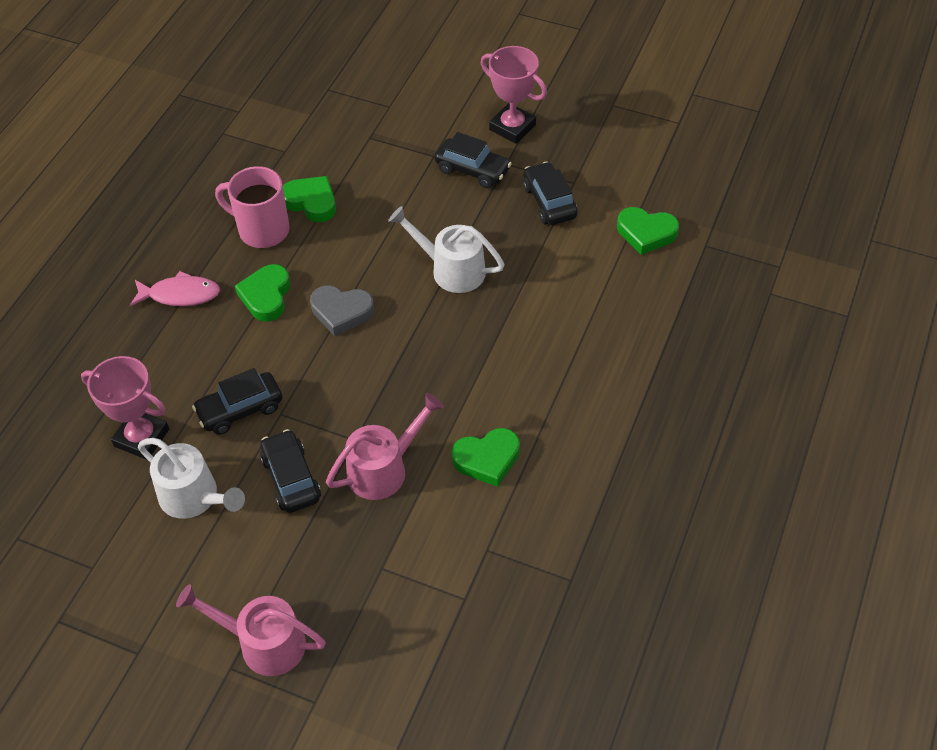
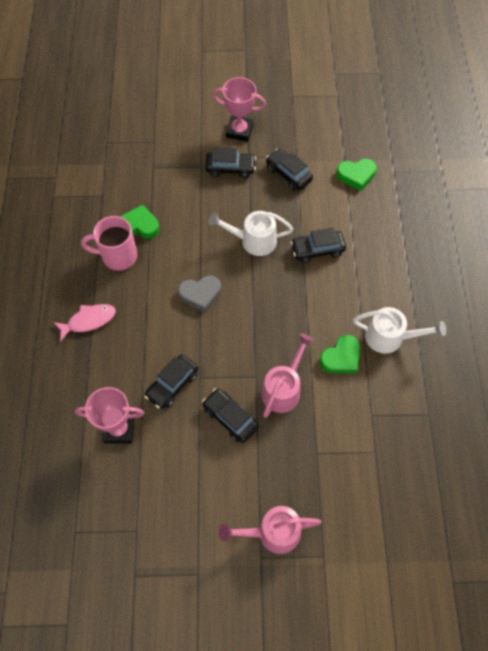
camera: 25 degrees left, 10 degrees up
white watering can [138,438,245,519] -> white watering can moved to [353,307,446,354]
green heart [235,264,290,322] -> none
none -> black car [291,227,346,263]

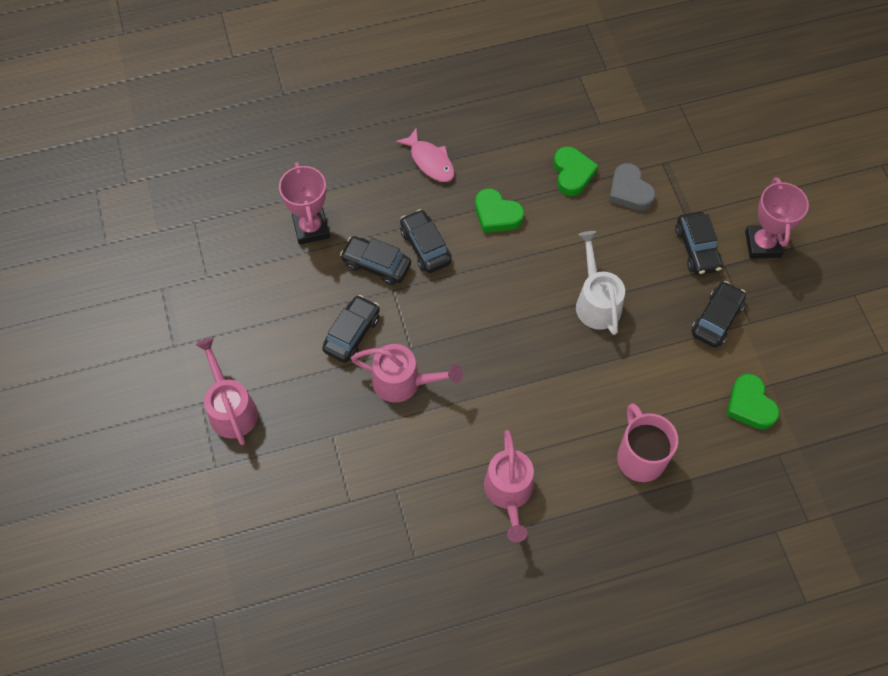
camera: 75 degrees right, 0 degrees up
pink mug [81,216,137,271] -> pink mug moved to [617,404,678,482]
grey heart [178,275,221,312] -> grey heart moved to [609,163,655,211]
black car [291,227,346,263] -> black car moved to [400,209,452,273]
green heart [320,335,360,373] -> green heart moved to [475,189,524,233]
white watering can [353,307,446,354] -> pink watering can [484,430,534,542]

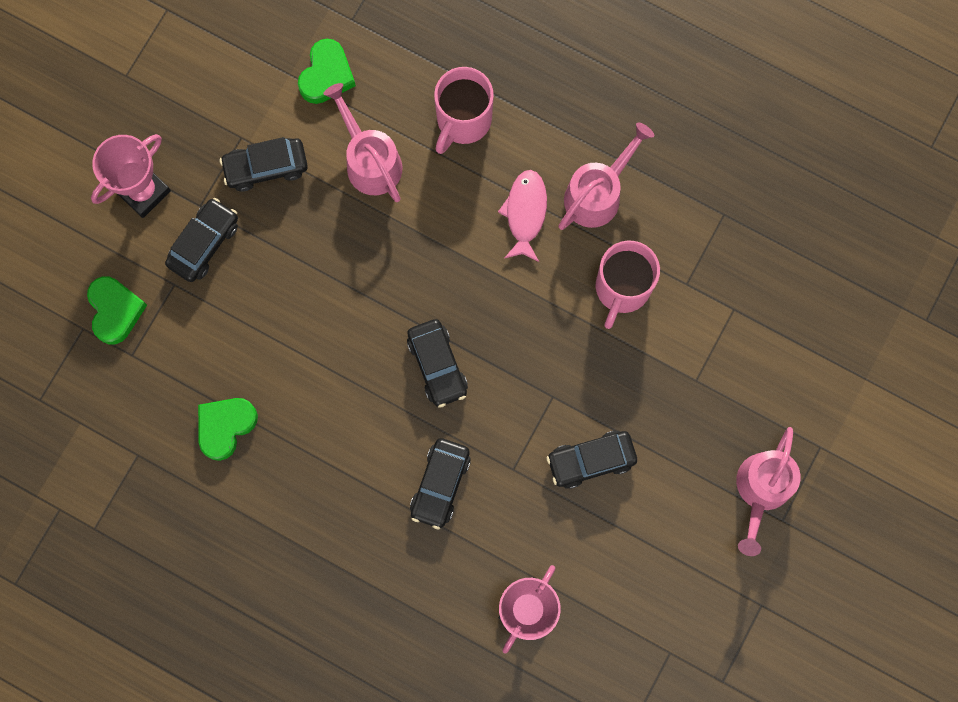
camera: 135 degrees left, 15 degrees up
black car [340,236,411,286] -> black car moved to [407,319,468,408]
pink watering can [351,344,463,403] -> pink watering can moved to [323,83,402,202]
pink fish [396,127,455,182] -> pink fish moved to [498,170,547,262]
green heart [475,189,524,233] -> green heart moved to [87,276,147,344]
white watering can [576,231,625,335] -> none
grey heart [609,163,655,211] -> none
none -> pink mug [596,241,660,329]

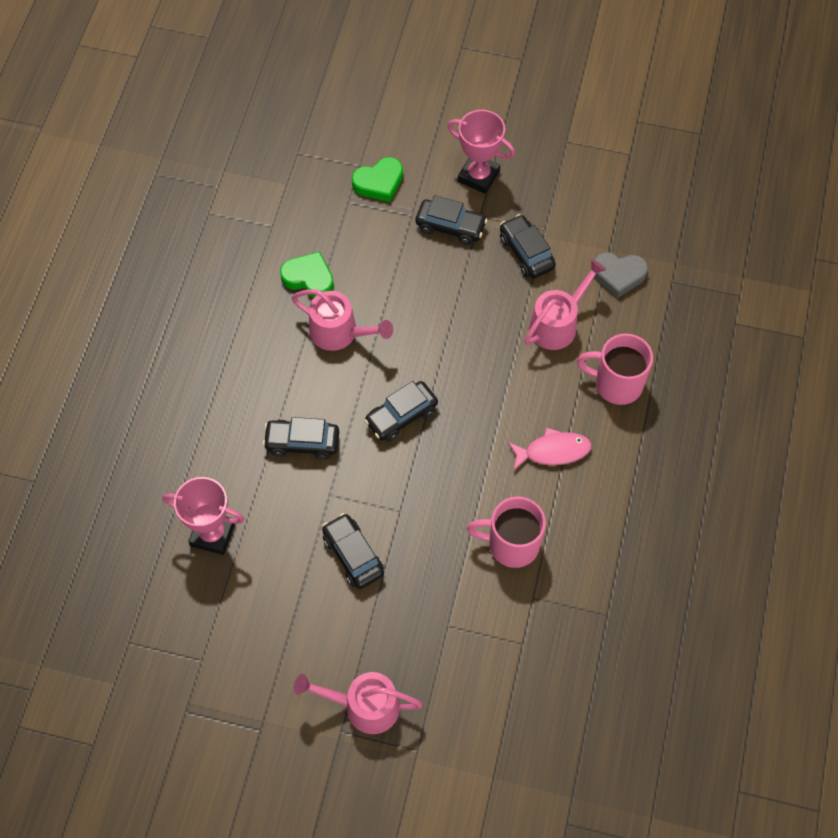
camera: 75 degrees right, 15 degrees down
green heart [298,39,356,104] -> grey heart [594,252,648,298]
pink watering can [558,122,654,230] -> pink watering can moved to [291,289,393,351]

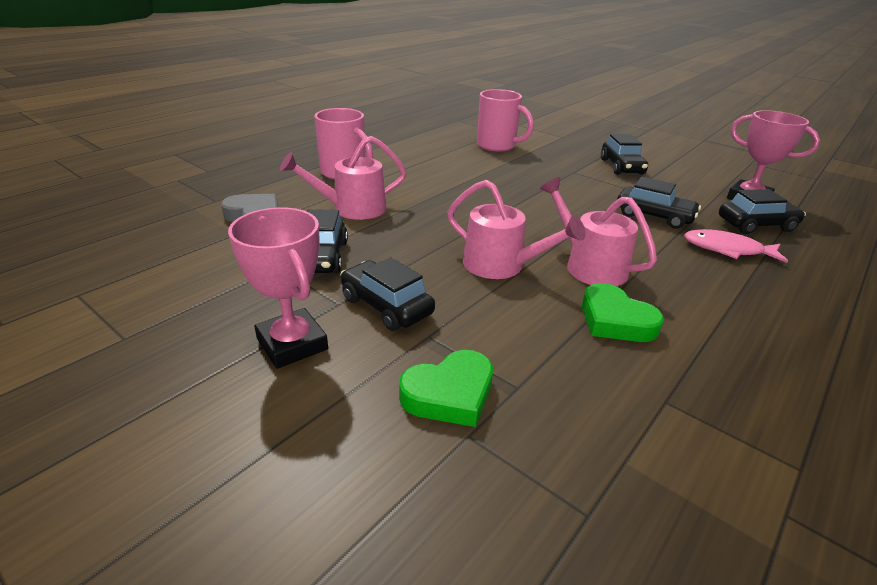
camera: 155 degrees left, 30 degrees down
pink watering can [294,672,423,734] -> pink watering can moved to [447,180,586,279]
green heart [352,157,403,202] -> green heart turned 150 degrees clockwise [399,350,493,427]
black car [364,381,438,442] -> black car moved to [719,189,806,234]
pink fish [508,428,592,470] -> pink fish moved to [684,229,788,263]

